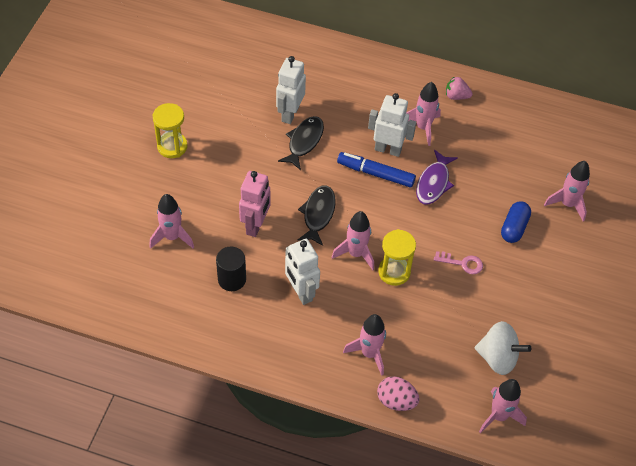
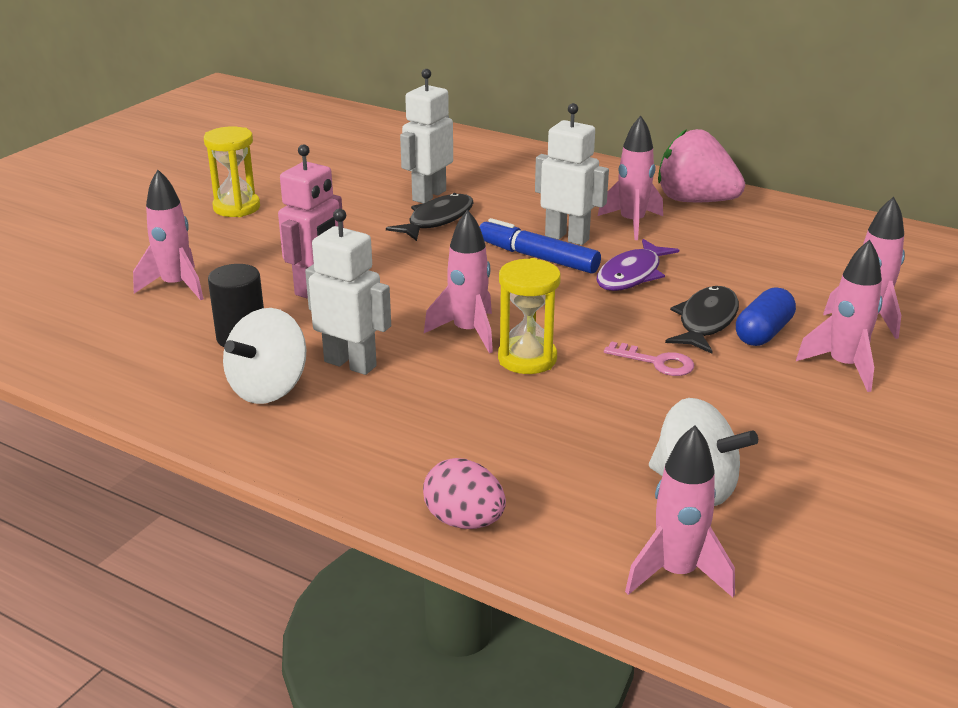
camera: 15 degrees right, 25 degrees down
white robot [285,239,320,305] -> white robot turned 135 degrees clockwise [305,209,391,375]
black fish [298,185,336,246] -> black fish moved to [665,286,739,354]
pink rocket [343,314,386,376] -> pink rocket moved to [796,240,882,392]
pink strawberry [446,76,473,100] -> pink strawberry [658,129,745,202], size x1.99
none -> white spinning top [223,308,306,404]

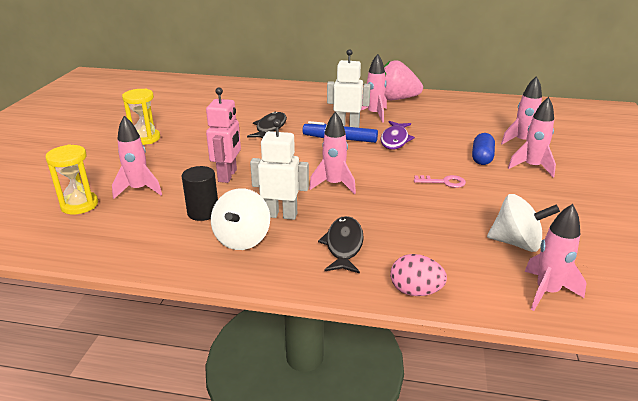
camera: 20 degrees left, 0 degrees up
white robot [400,69,453,203] -> none
yellow hourglass [498,258,561,374] -> yellow hourglass moved to [45,144,98,214]
black fish [665,286,739,354] -> black fish moved to [318,216,364,274]

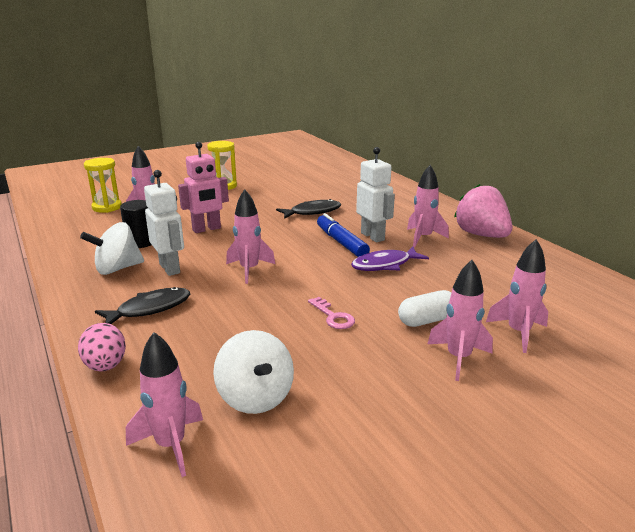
camera: 50 degrees right, 5 degrees down
blue capsule [472,133,495,165] -> white capsule [398,290,452,327]

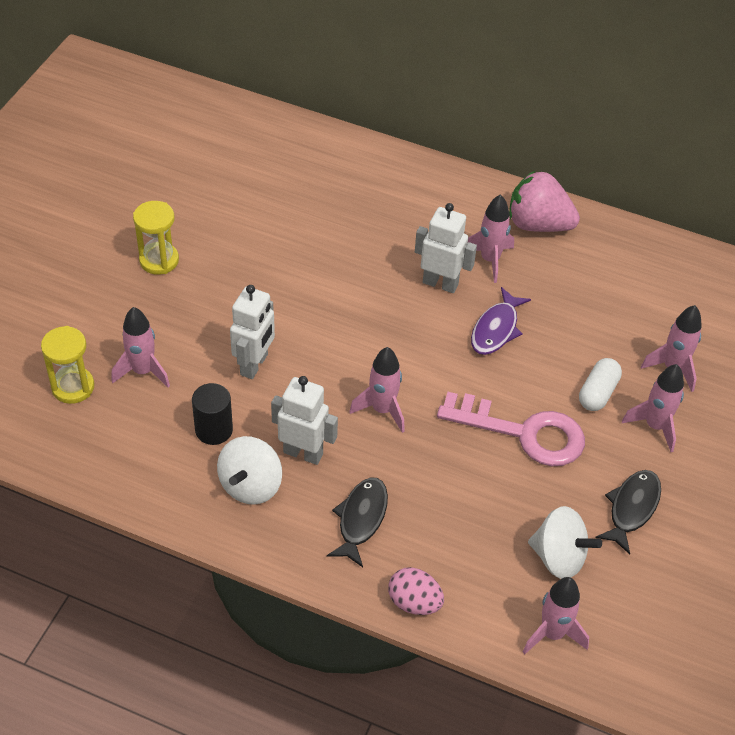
camera: 40 degrees left, 25 degrees up
pink robot [178,142,229,233] -> white robot [230,285,275,379]
black fish [276,199,341,219] -> black fish moved to [595,470,661,555]
pink key [308,297,355,329] -> pink key [437,392,585,466], size x2.25
blue marker [317,213,370,257] -> none

